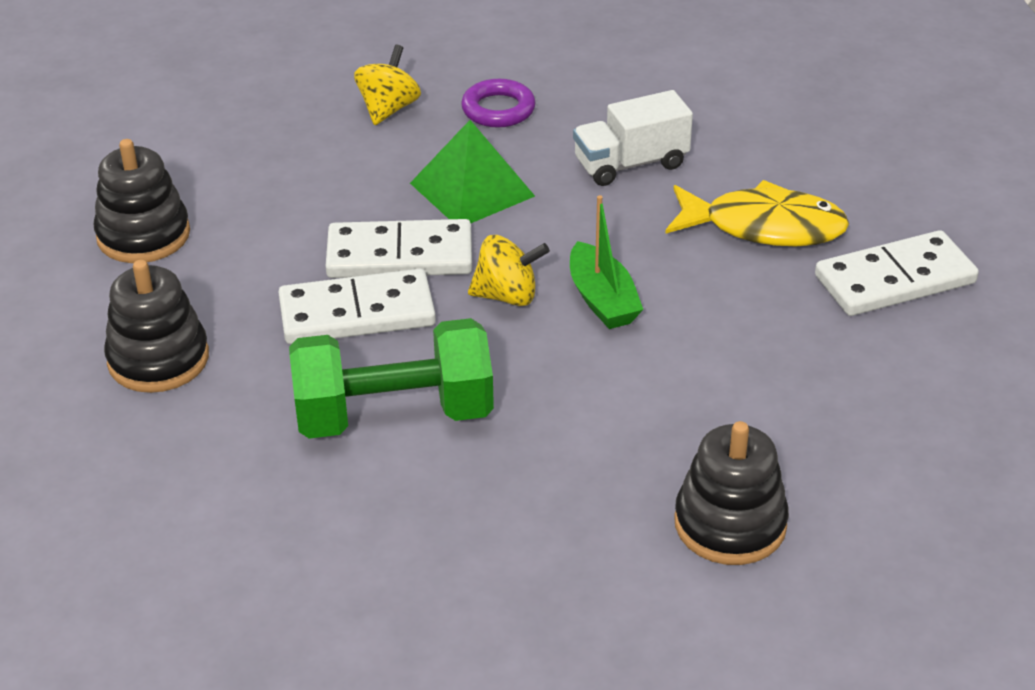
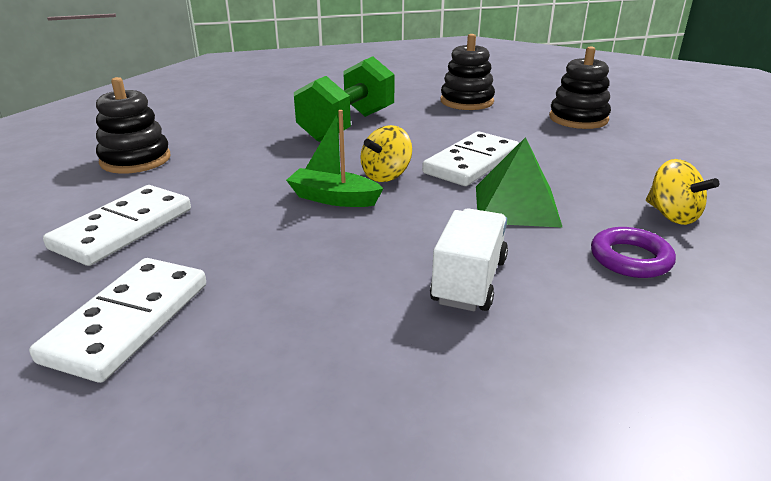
camera: 130 degrees right, 10 degrees down
white domino [278,269,436,344] -> white domino moved to [43,185,191,266]
yellow fish [665,180,849,246] -> none

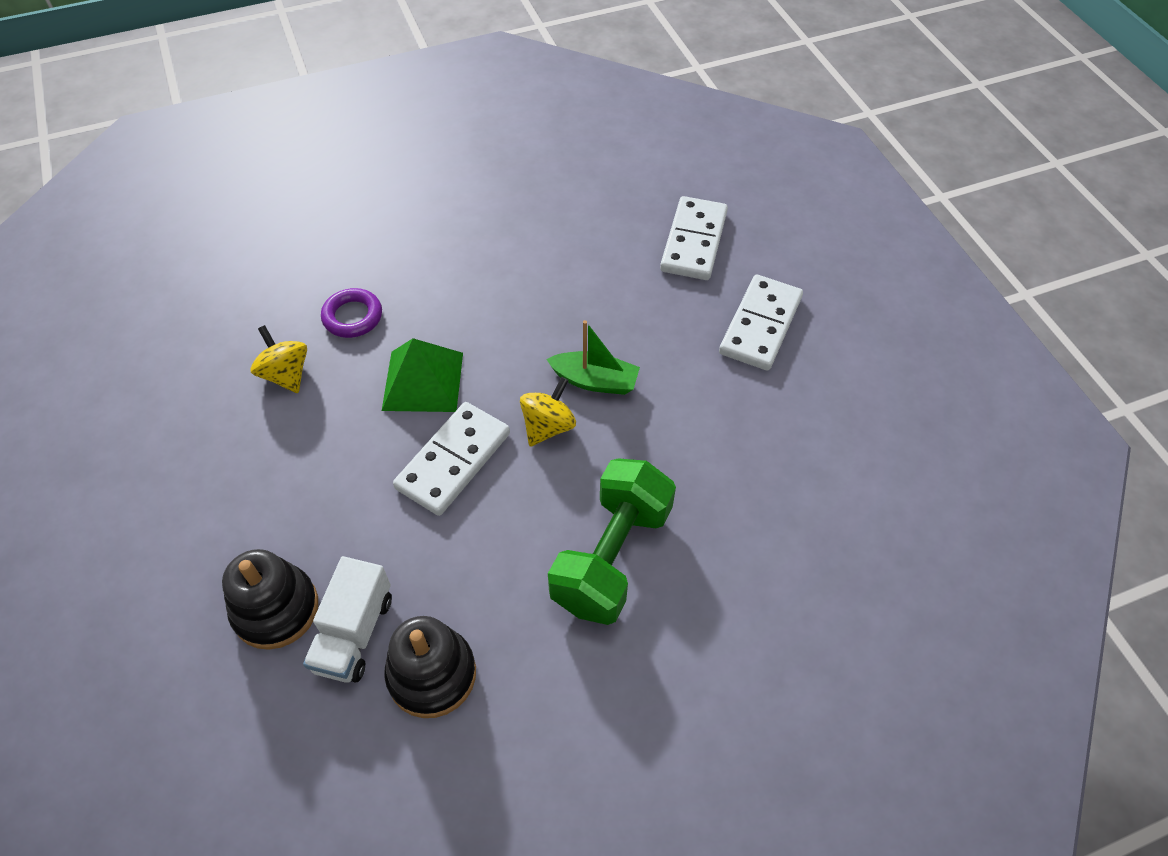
camera: 175 degrees right, 25 degrees up
black stacking toy [96,77,170,174] -> none
white truck [430,208,508,311] -> white truck moved to [303,556,392,683]

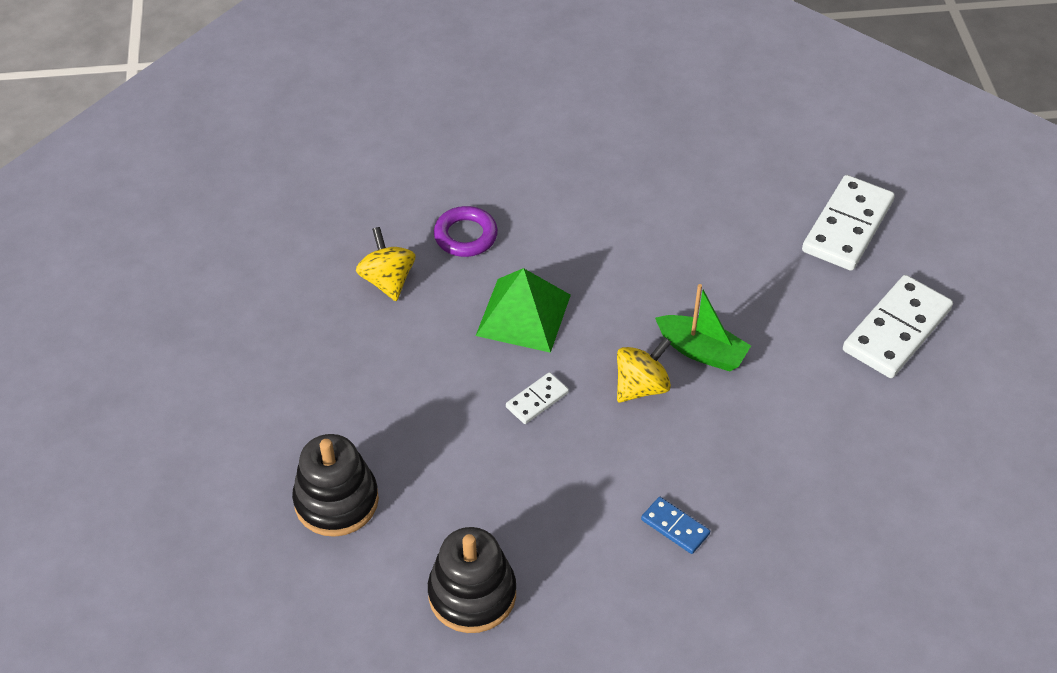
camera: 15 degrees right, 5 degrees down
white truck [303,556,392,683] -> none
white domino [393,402,510,516] -> white domino [506,372,569,424], size x0.49
green dumbbell [548,458,676,625] -> blue domino [641,497,710,554]

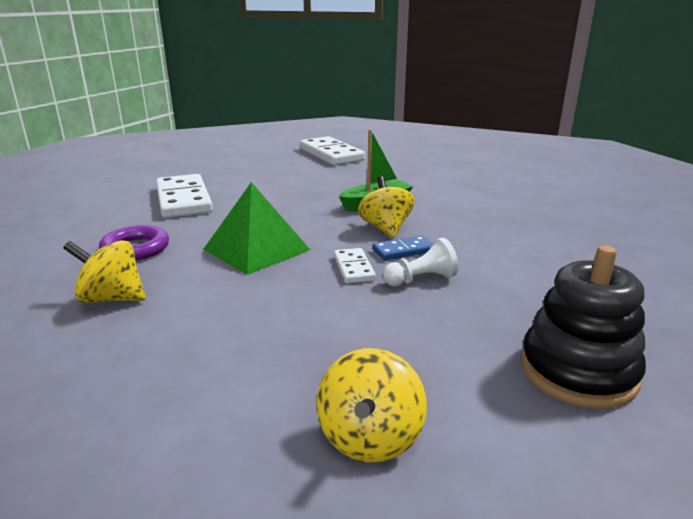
camera: 60 degrees left, 25 degrees down
black stacking toy [292,434,379,537] -> yellow spinning top [317,348,427,463]
blue domino [641,497,710,554] -> blue domino moved to [372,236,433,260]
white domino [843,275,953,378] -> white domino moved to [156,174,213,218]
none -> white pawn [383,238,458,286]

